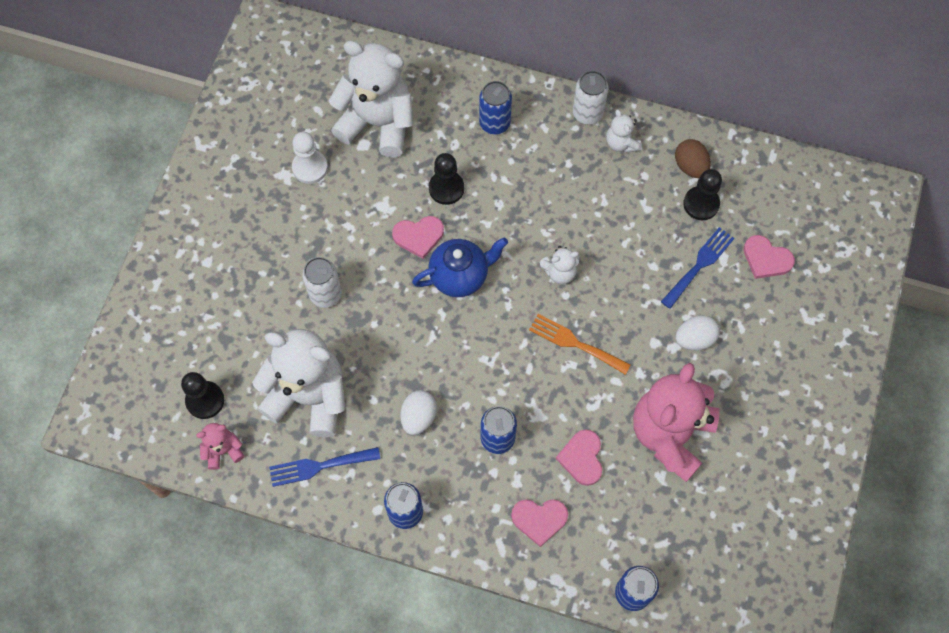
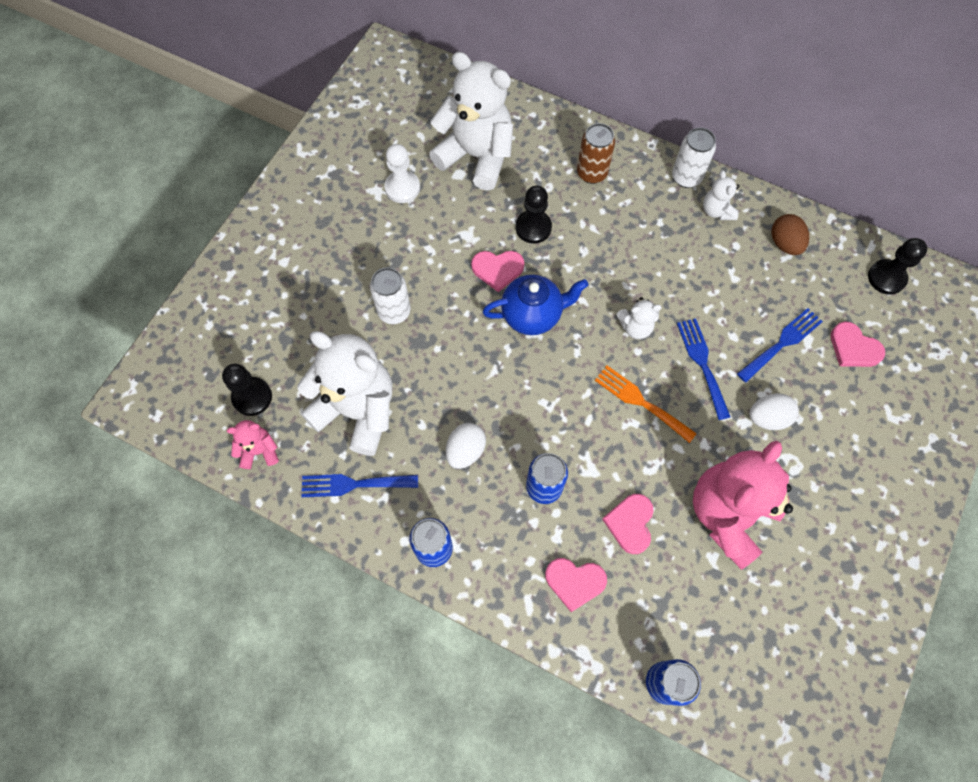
camera: 10 degrees right, 0 degrees up
blue can [479,81,512,135] -> brown can [577,123,615,184]
black pawn [683,169,722,220] -> black pawn moved to [868,238,927,295]
none -> blue fork [677,318,731,420]

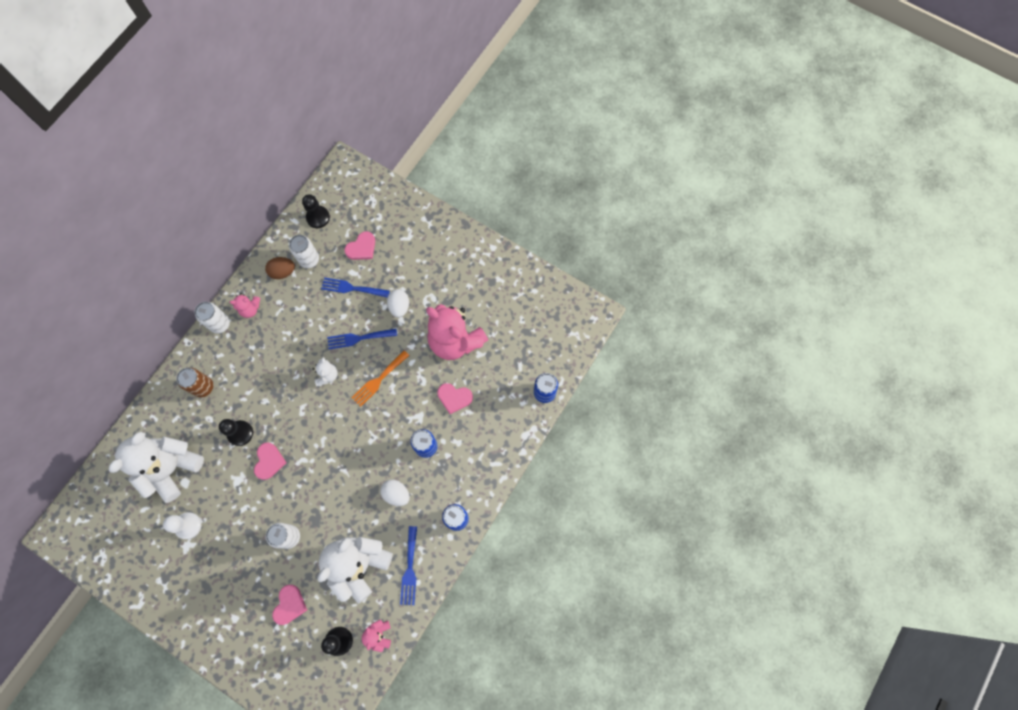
camera: 85 degrees left, 5 degrees up
blue teapot [482,275,589,335] -> none
pink heart [545,558,607,612] -> pink heart moved to [272,585,307,625]
white teddy bear [703,170,740,220] -> pink teddy bear [230,293,260,318]
blue fork [737,308,823,382] -> blue fork turned 45 degrees counterclockwise [321,277,390,298]
none -> white can [289,235,319,268]

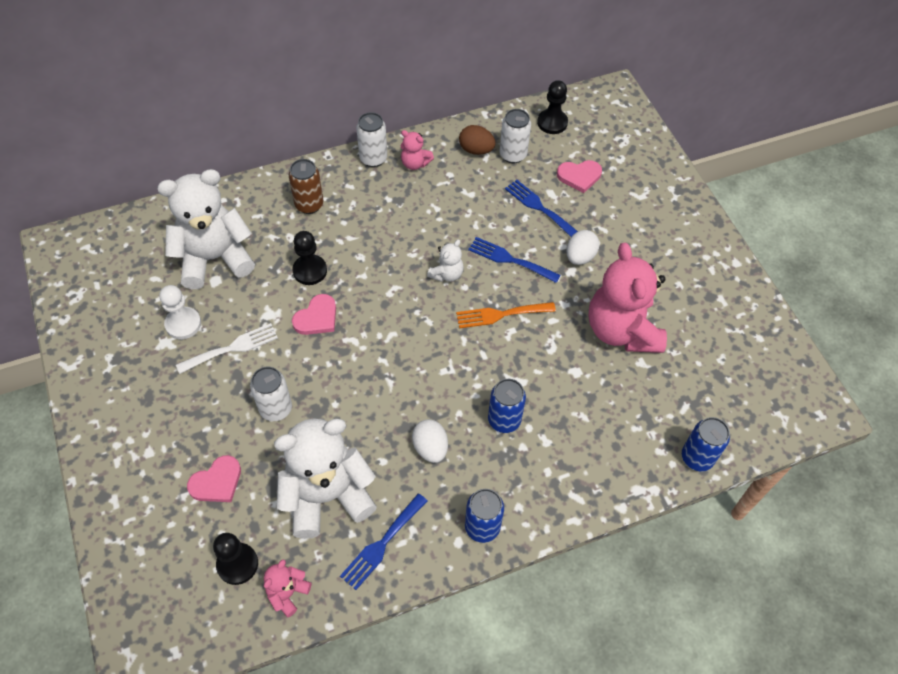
camera: 35 degrees right, 15 degrees down
pink heart [437,383,473,414] -> none
none -> white fork [176,323,278,374]

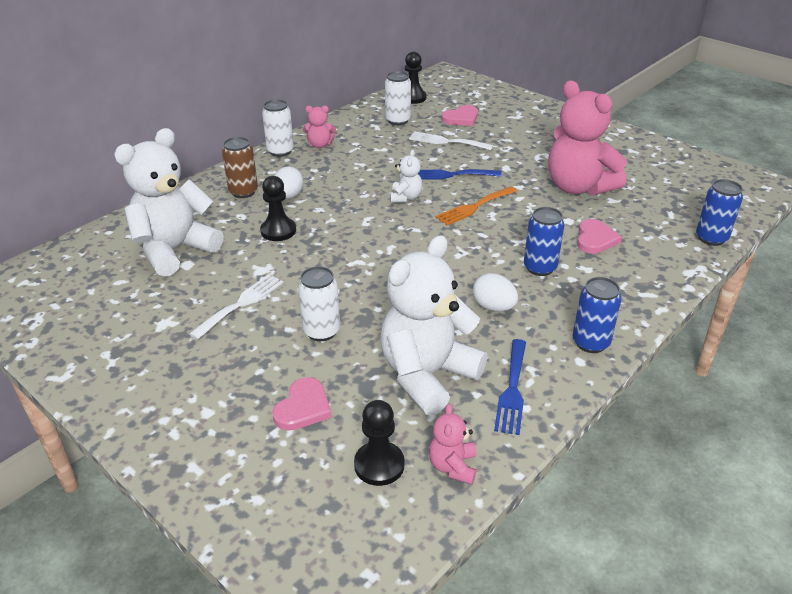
camera: 25 degrees left, 20 degrees down
white pawn [159,285,201,339] -> none
pink heart [292,294,336,335] -> pink heart moved to [577,219,622,254]
brown egg [459,125,496,155] -> none
blue fork [505,180,578,237] -> white fork [409,131,493,150]
white egg [566,230,599,265] -> white egg moved to [274,166,303,199]

